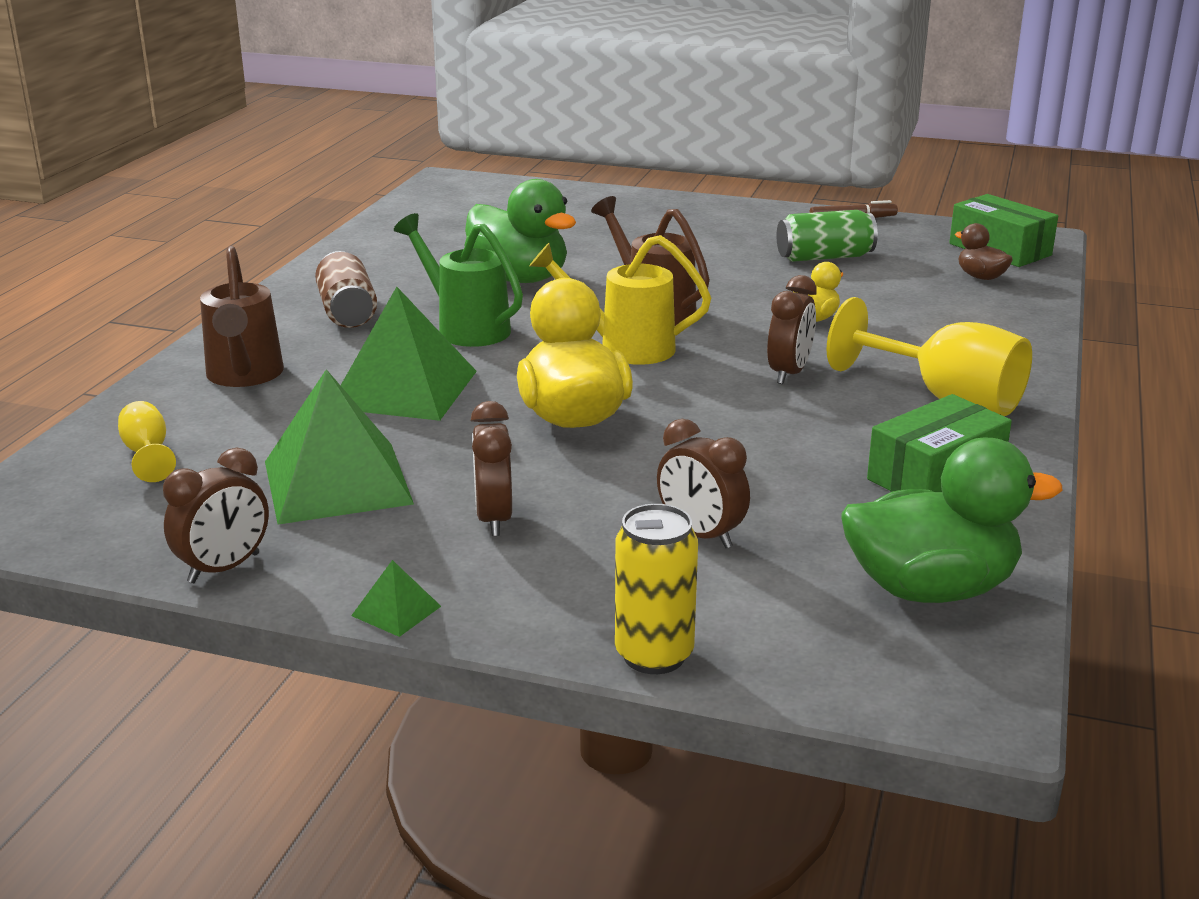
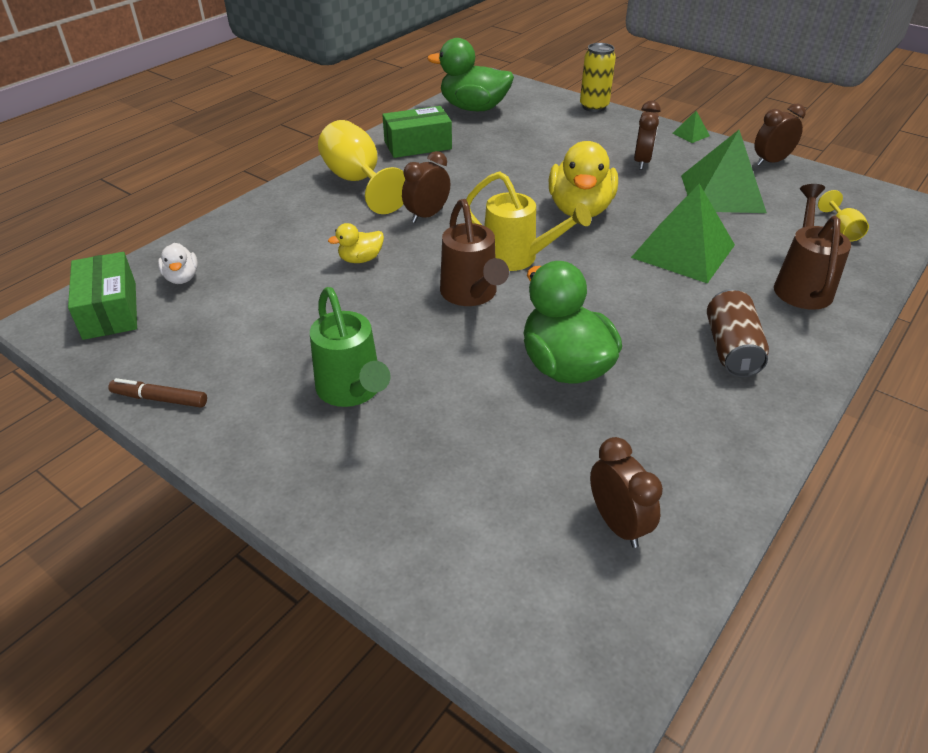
camera: 160 degrees left, 15 degrees up
green watering can [394,213,523,347] -> green watering can moved to [310,287,391,407]
brown clock [657,419,750,548] -> brown clock moved to [590,437,663,548]
green can [776,210,878,262] -> none
brown duck [955,223,1013,280] -> white duck [158,243,198,284]

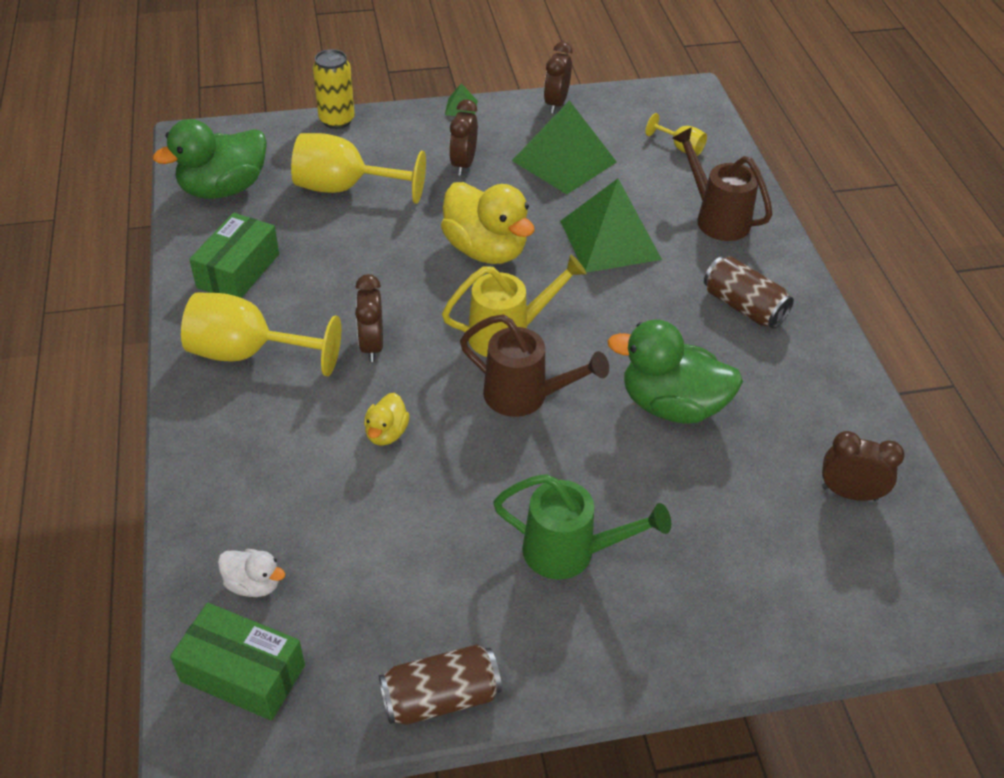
camera: 50 degrees left, 5 degrees up
brown marker [108,378,207,408] -> brown can [379,644,502,725]
brown clock [634,101,660,170] -> brown clock turned 135 degrees counterclockwise [449,99,478,176]
none -> yellow goblet [291,133,426,204]

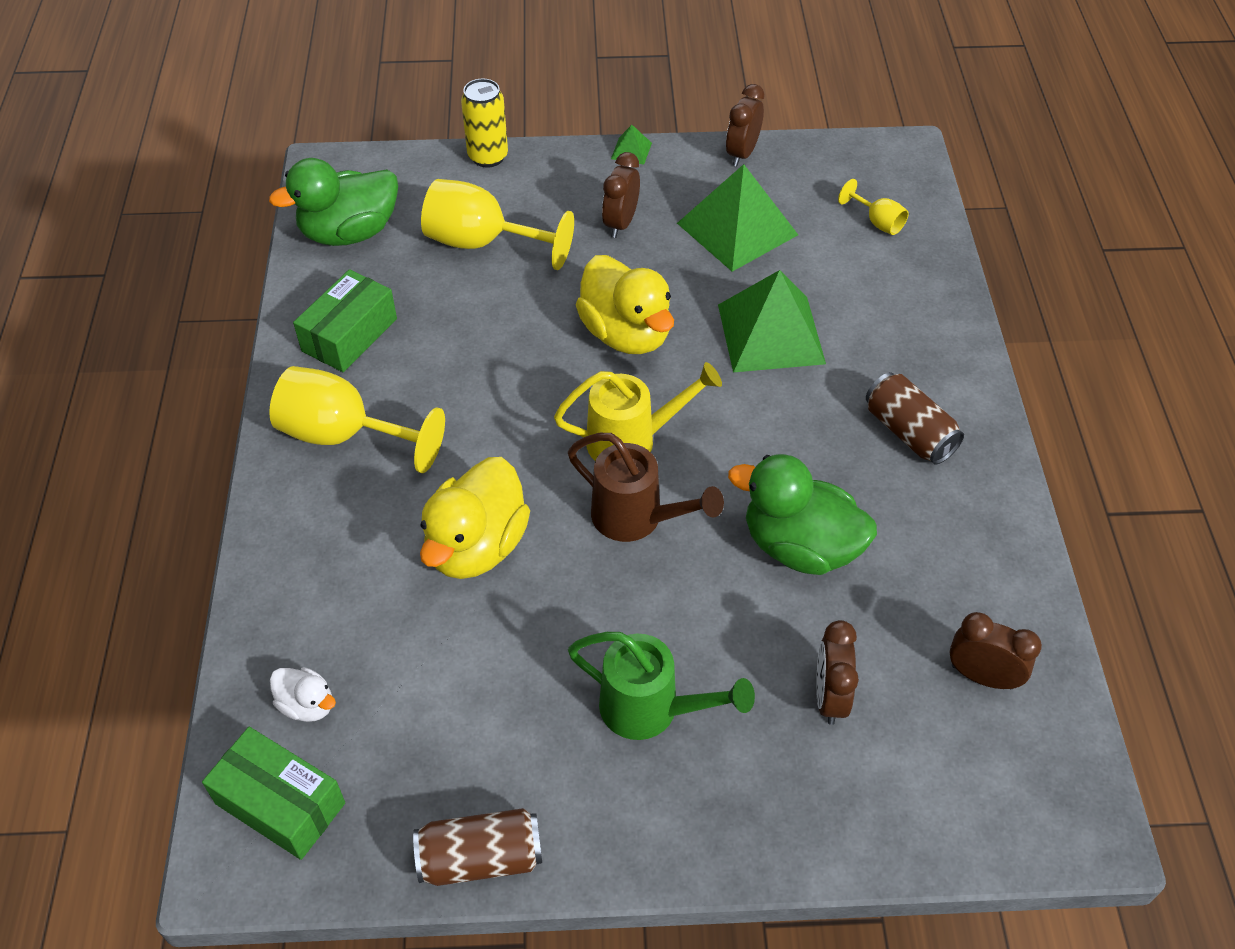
camera: 10 degrees right, 5 degrees up
brown clock [355,274,383,362] -> brown clock moved to [816,620,859,725]
yellow duck [364,393,410,446] -> yellow duck [420,457,530,579], size x2.06
brown watering can [672,127,772,241] -> none

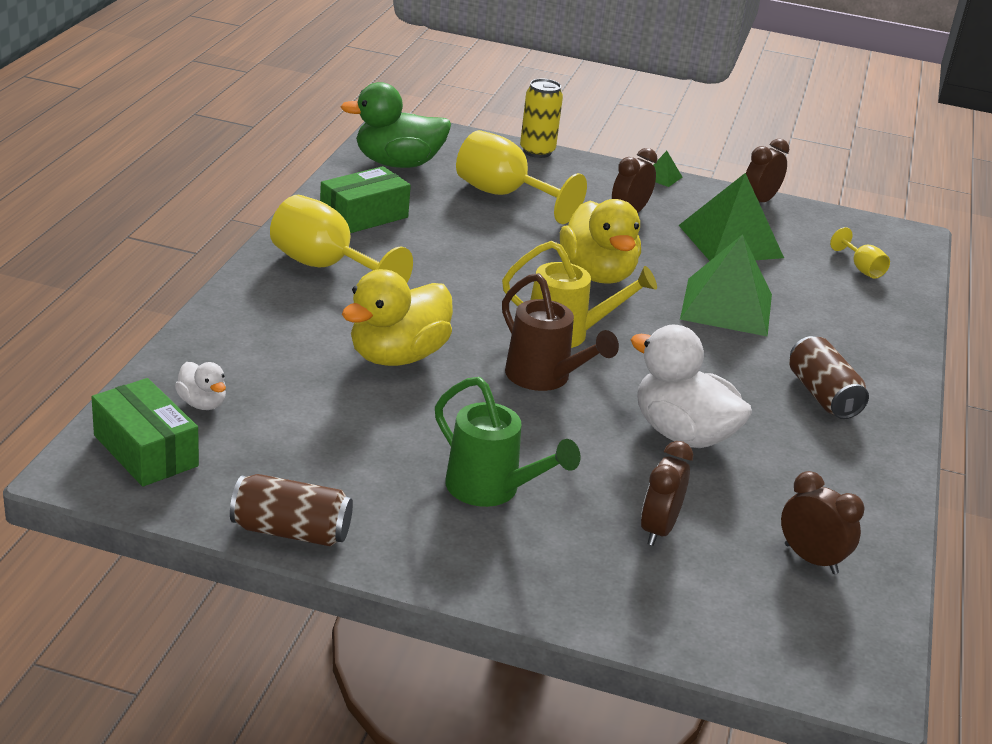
camera: 15 degrees right, 20 degrees down
green duck [728,454,877,575] -> white duck [631,325,752,448]

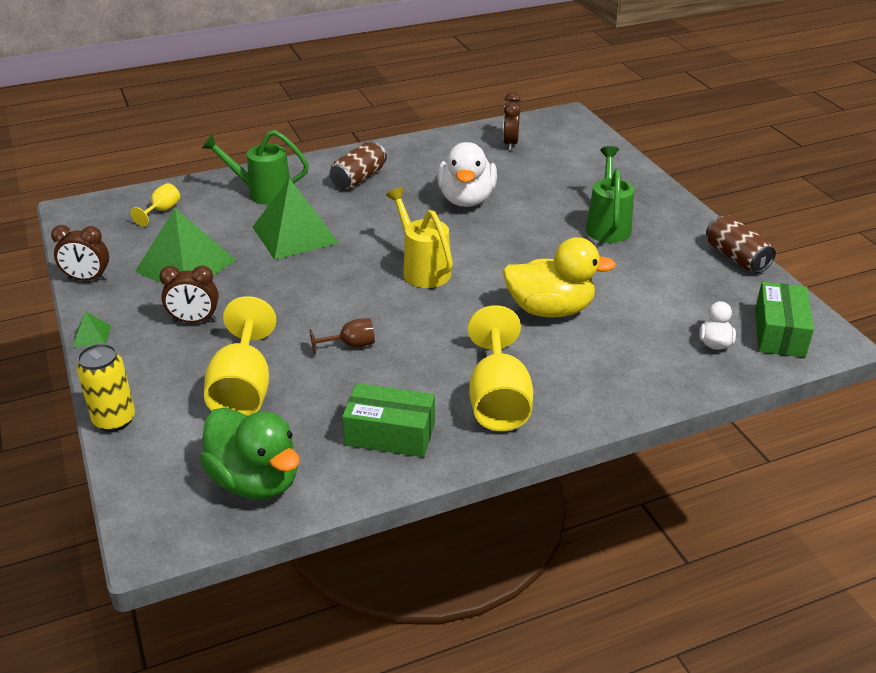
camera: 125 degrees left, 5 degrees up
brown watering can [502,273,619,391] -> none
yellow duck [560,199,641,284] -> none
brown clock [641,441,693,546] -> none
none -> green watering can [201,130,309,205]
none -> brown goblet [310,318,375,355]

